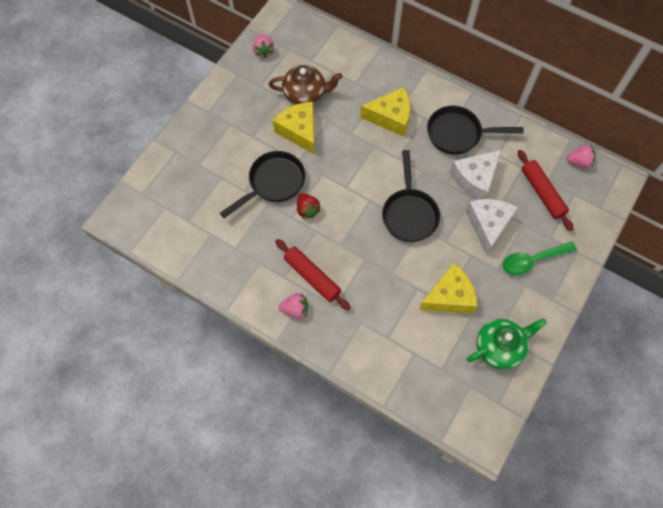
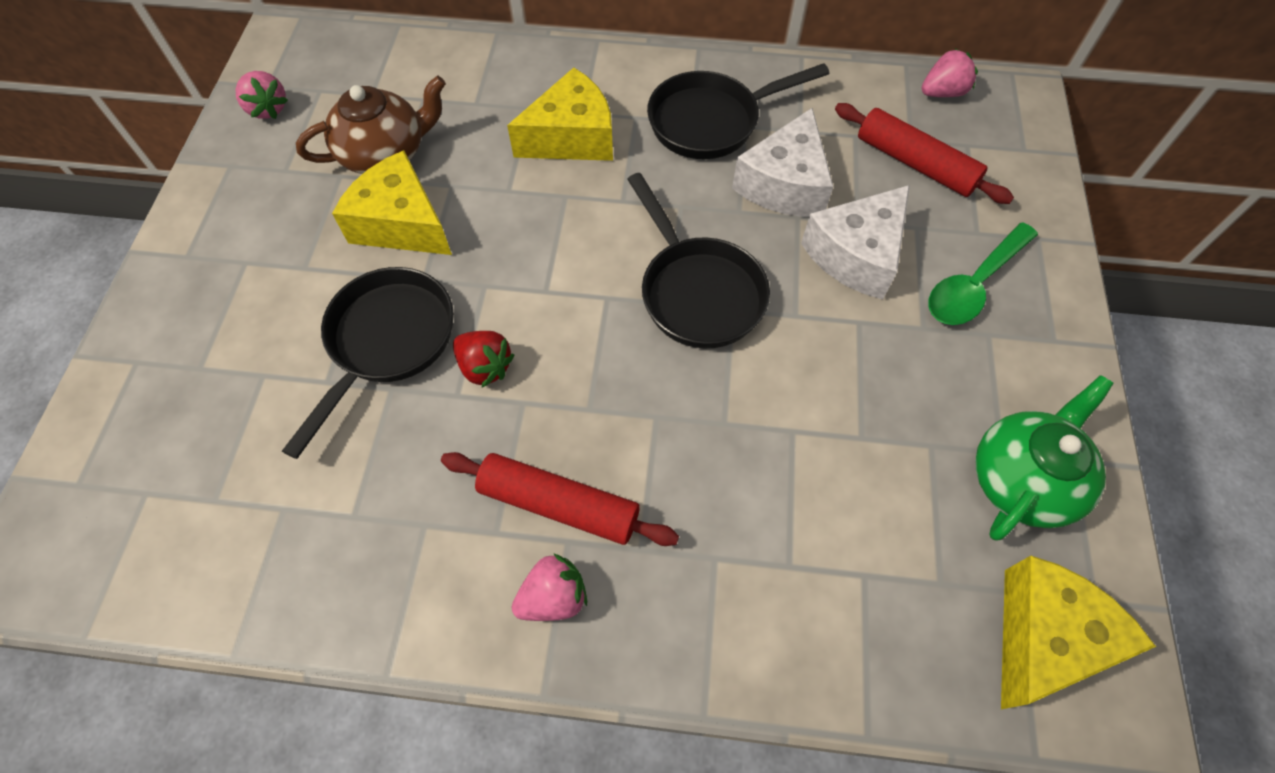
camera: 25 degrees left, 5 degrees down
yellow cheese [419,263,478,313] -> yellow cheese moved to [1001,556,1156,709]
white cheese [466,199,518,255] -> white cheese turned 120 degrees counterclockwise [801,185,910,300]

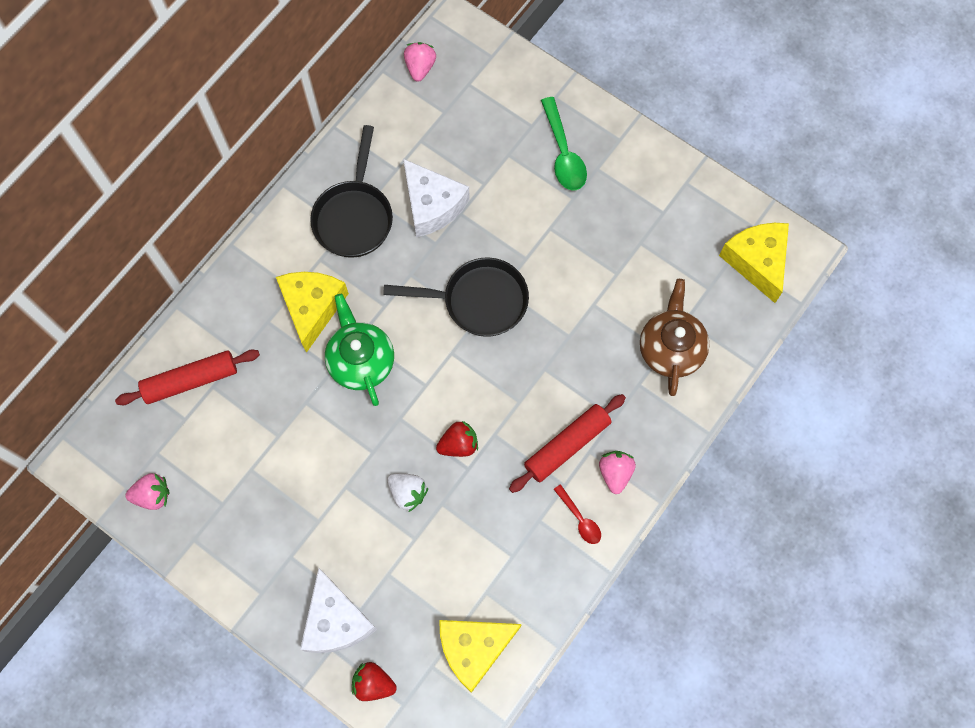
camera: 60 degrees left, 10 degrees up
black pan [282,267,454,459] -> white strawberry [387,473,428,512]
brown teapot [296,75,446,174] -> brown teapot moved to [640,279,710,396]
yellow cheese [332,150,452,255] -> yellow cheese moved to [439,620,522,693]
white cheese [801,185,910,300] -> white cheese moved to [300,568,377,653]
red rolling pin [835,103,1014,204] -> red rolling pin moved to [115,349,260,405]
green teapot [975,375,1113,540] -> green teapot moved to [325,293,394,406]
none -> red strawberry [352,662,397,701]
none -> red spoon [554,484,601,544]

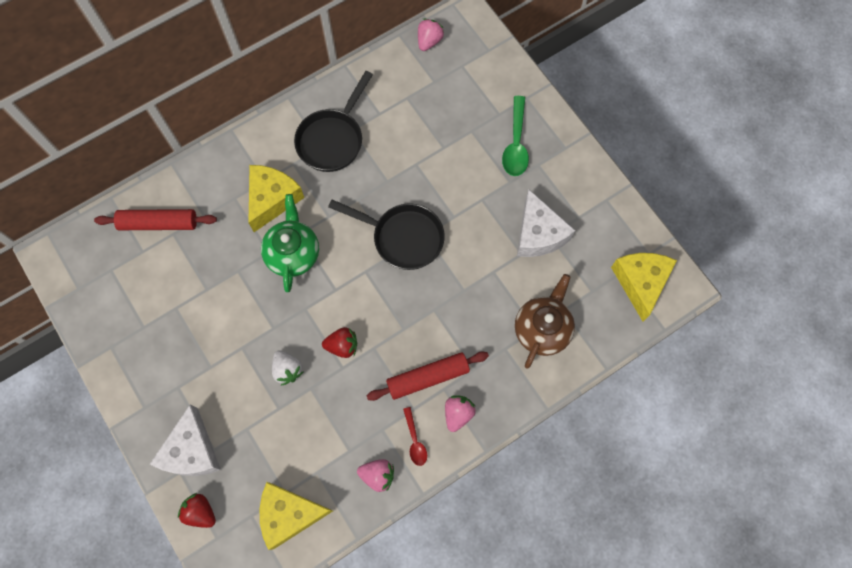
camera: 20 degrees right, 0 degrees up
pink strawberry [125,473,170,510] -> pink strawberry moved to [357,459,394,492]
white cheese [403,159,470,237] -> white cheese moved to [517,189,576,257]

